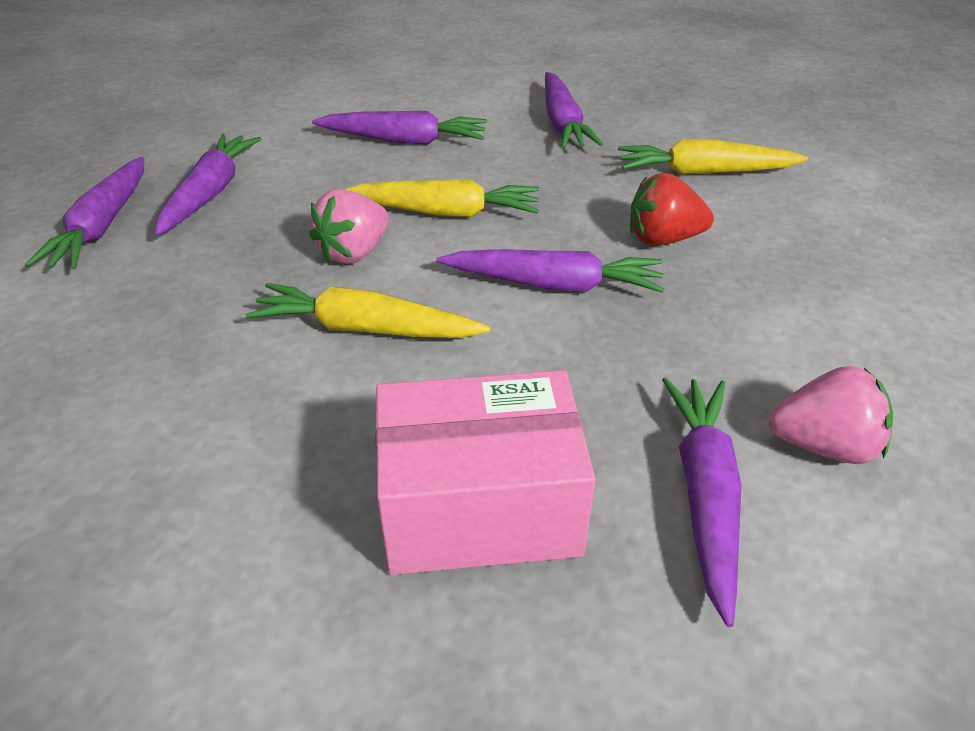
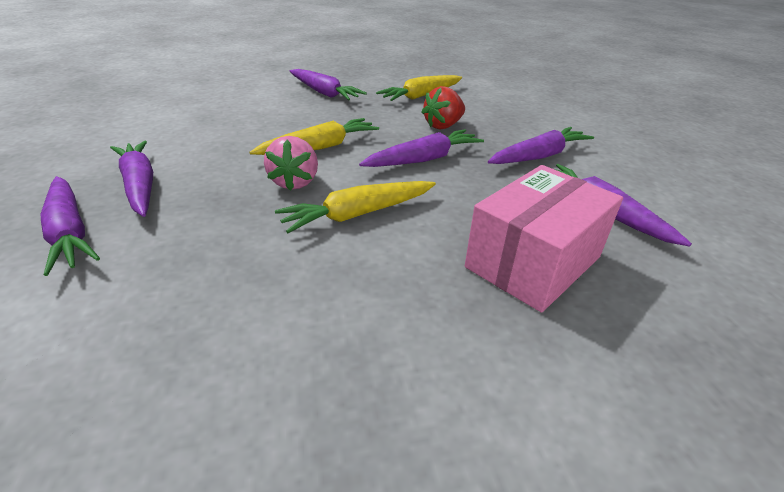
camera: 40 degrees left, 5 degrees down
purple carrot [312,111,487,145] -> purple carrot moved to [488,127,594,164]
pink strawberry [768,366,893,464] -> none

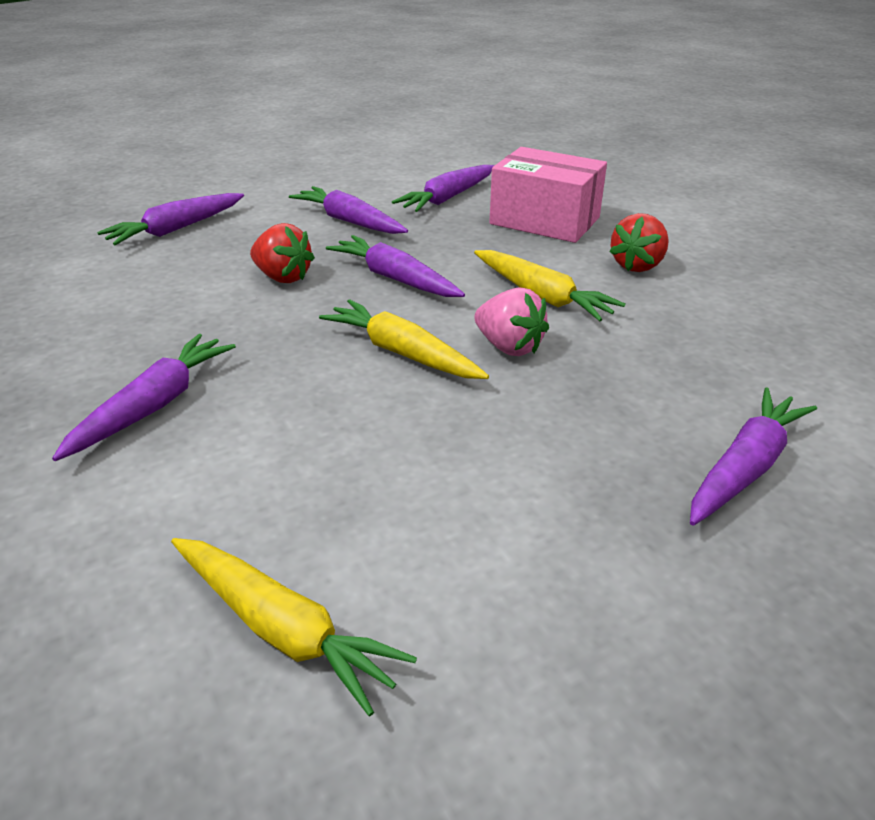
camera: 105 degrees left, 0 degrees up
purple carrot [110,141,153,217] -> purple carrot moved to [97,193,244,245]
pink strawberry [264,136,318,191] -> pink strawberry turned 60 degrees clockwise [474,287,549,356]
yellow carrot [376,75,462,101] -> yellow carrot moved to [171,538,417,716]
none -> red strawberry [609,213,669,272]

